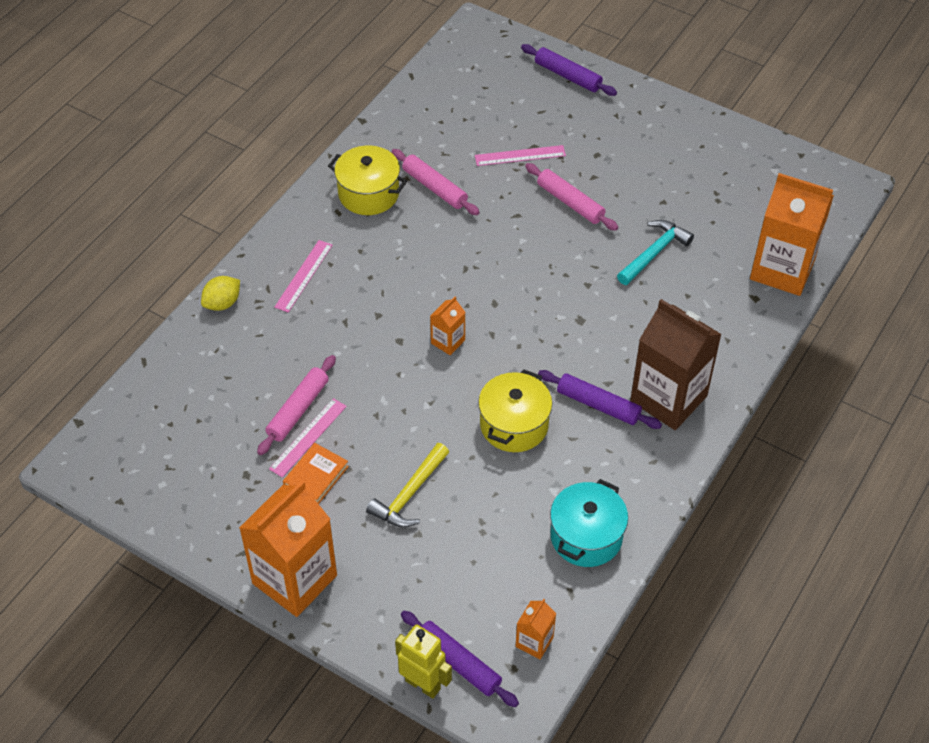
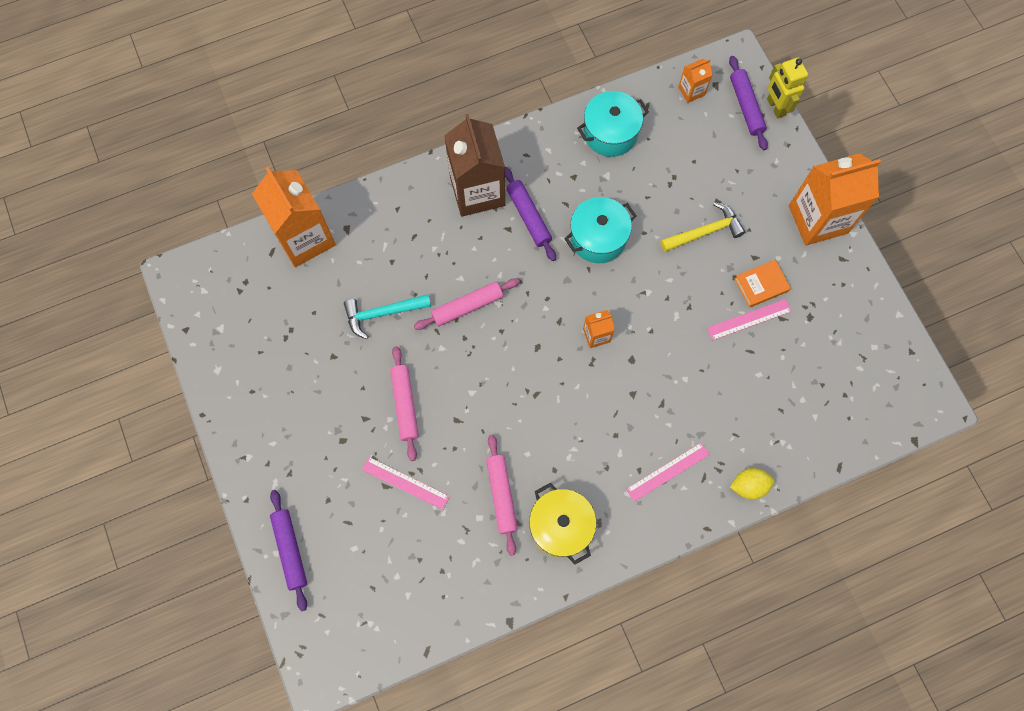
camera: 145 degrees left, 20 degrees up
pink rolling pin [257,355,336,455] -> pink rolling pin moved to [414,278,520,330]
yellow pot [478,369,552,452] -> turquoise pot [564,197,636,263]

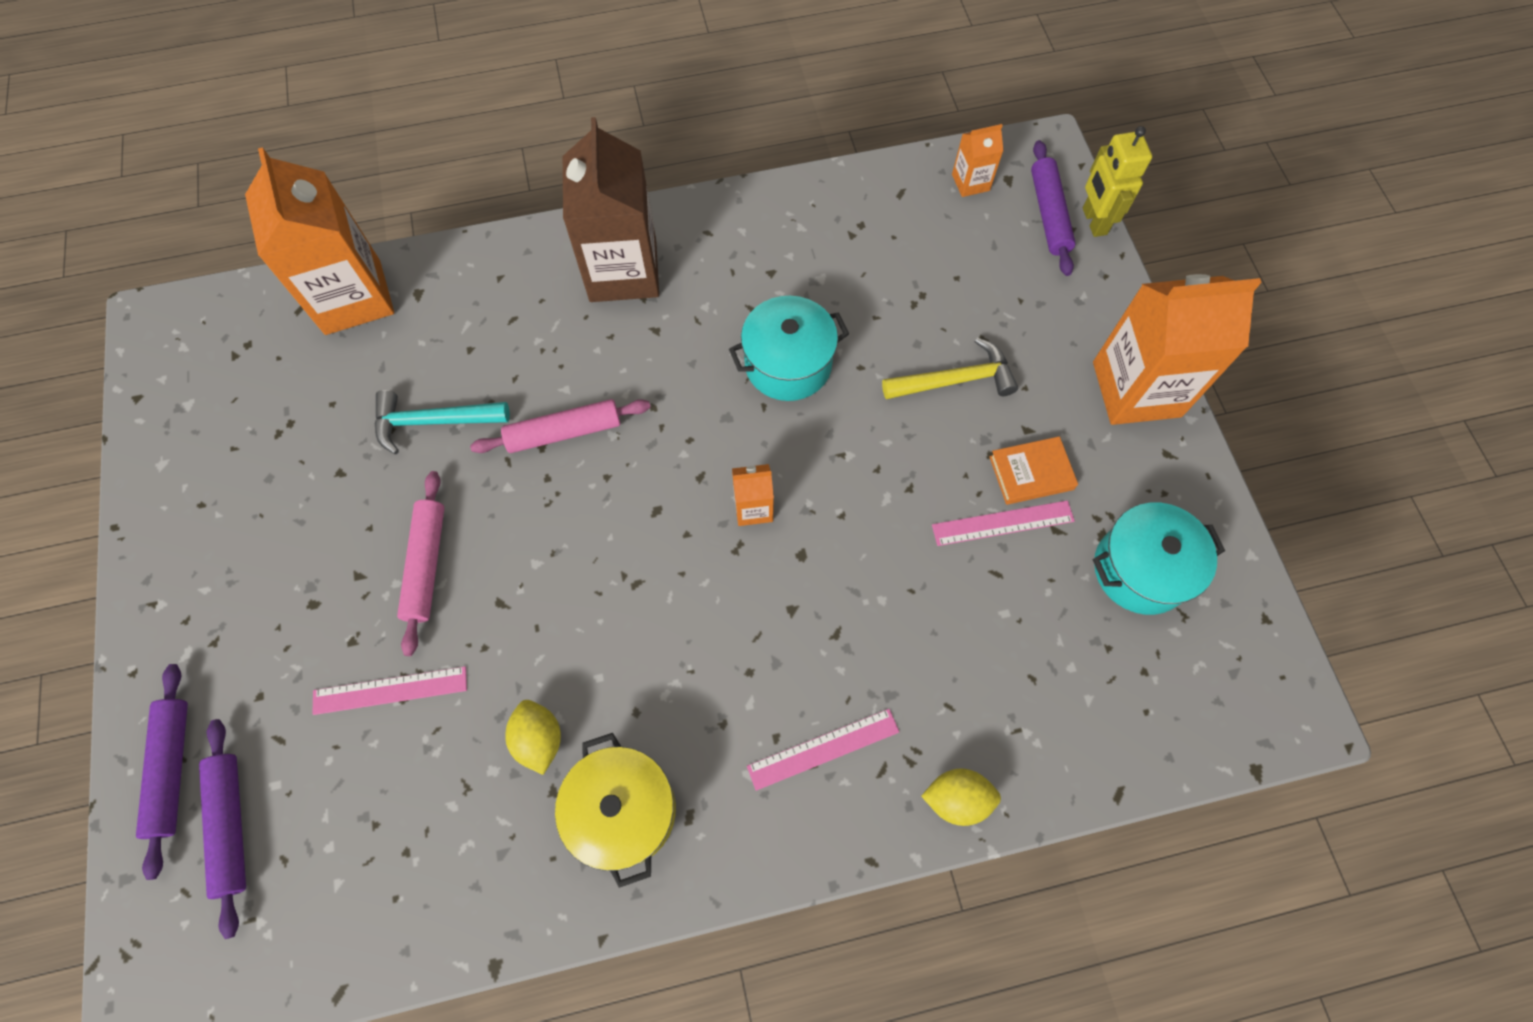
camera: 10 degrees right, 5 degrees down
pink ruler [362,457,450,510] -> pink ruler turned 45 degrees counterclockwise [313,666,467,715]
pink rolling pin [486,435,518,556] -> yellow lemon [505,700,561,775]
purple rolling pin [505,167,556,261] -> purple rolling pin moved to [199,719,246,939]
turquoise pot [577,91,649,157] -> turquoise pot moved to [1093,502,1225,615]

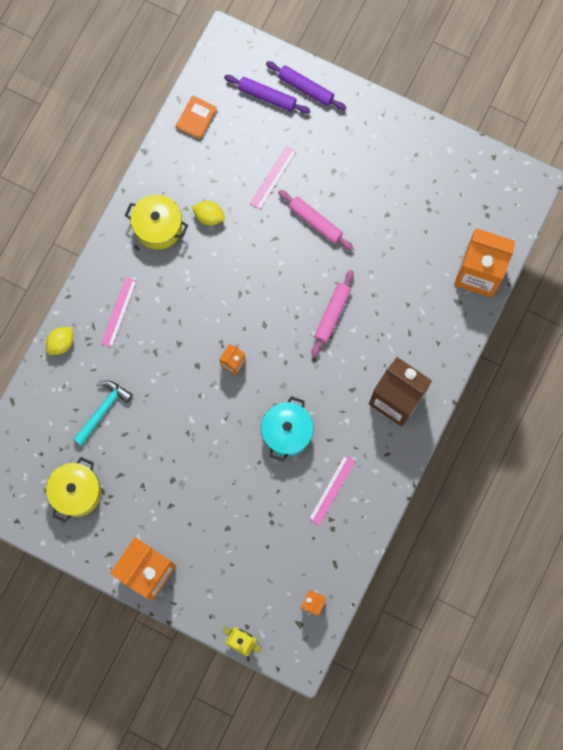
camera: 130 degrees right, 10 degrees up
turquoise hammer [375,390,510,454] -> turquoise hammer moved to [73,380,133,446]
yellow hammer [882,338,1018,399] -> none
pink ruler [932,500,1075,546] -> pink ruler moved to [309,455,355,525]
orange book [989,436,1078,505] -> orange book moved to [176,95,217,140]
purple rolling pin [1031,140,1076,276] -> none
turquoise pot [1093,502,1225,615] -> yellow pot [46,457,101,523]

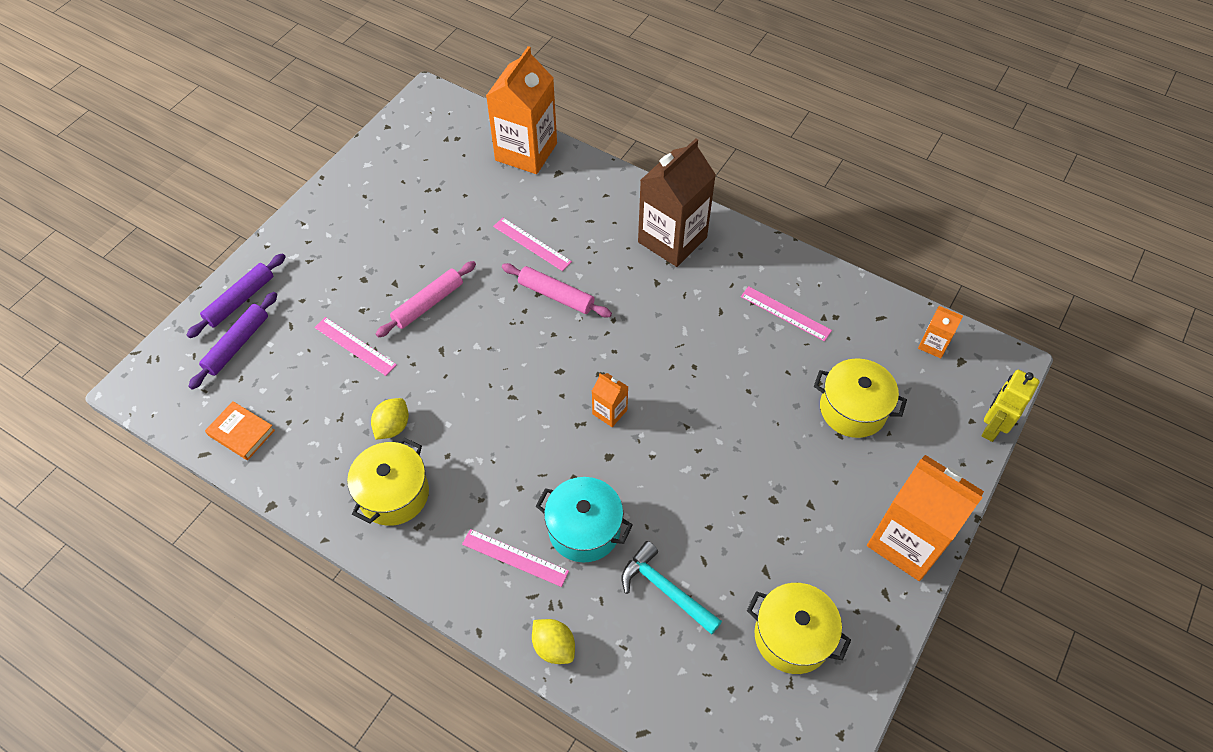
camera: 85 degrees left, 20 degrees down
turquoise pot [261,396,314,462] -> turquoise pot moved to [536,477,633,562]
none -> pink ruler [493,218,572,271]
none -> yellow pot [814,358,907,438]

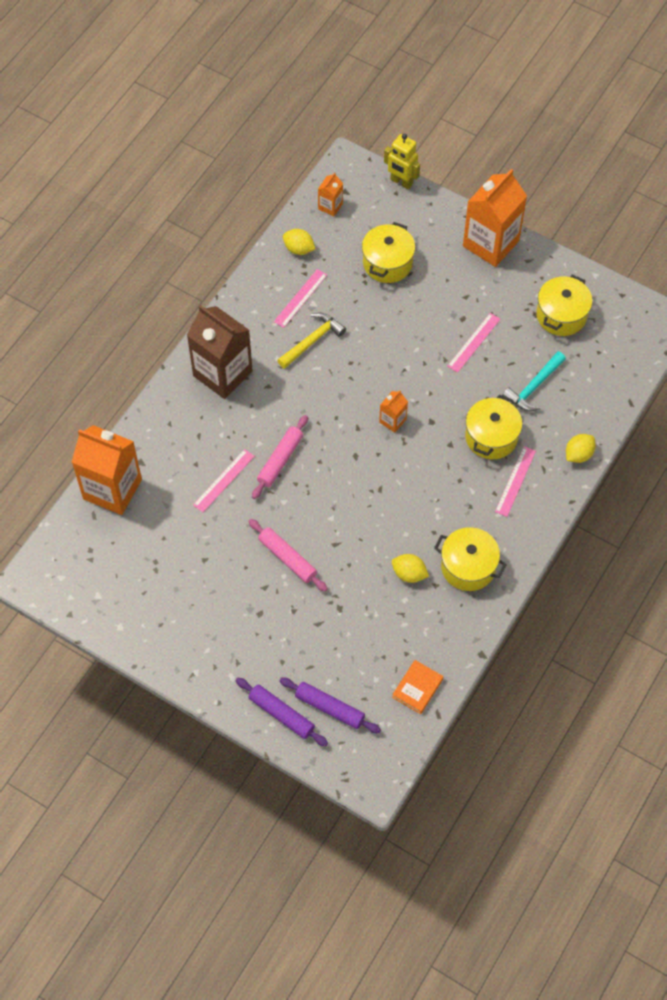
camera: 90 degrees left, 5 degrees up
pink ruler [314,317,397,376] -> pink ruler moved to [447,313,500,373]
turquoise pot [536,477,633,562] -> yellow pot [465,395,522,459]
none -> yellow hammer [277,312,346,369]
none -> yellow lemon [283,229,315,255]

